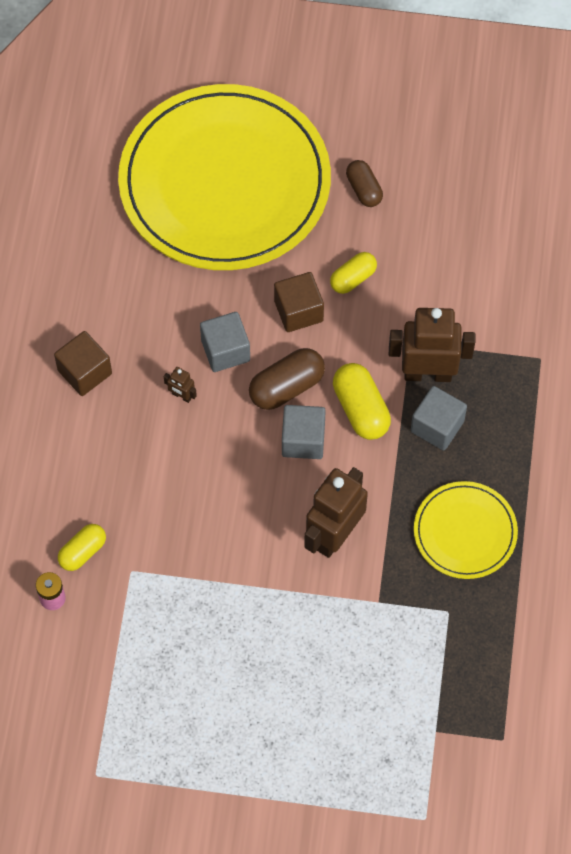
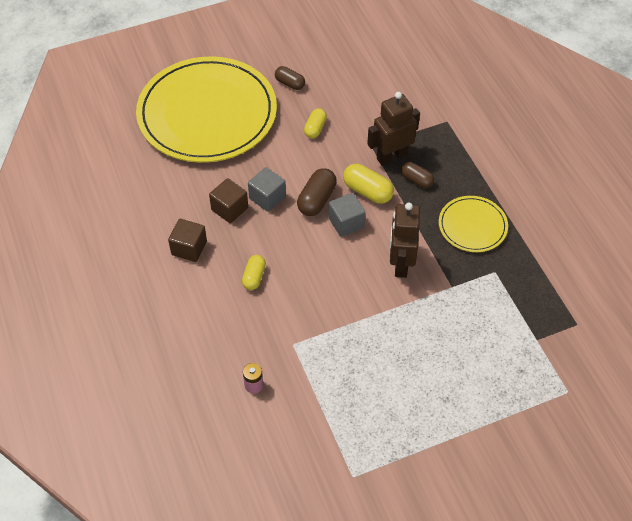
camera: 30 degrees left, 10 degrees down
yellow capsule [58,524,106,571] -> yellow capsule moved to [242,255,266,290]
brown robot [164,367,197,403] -> none
brown cube [274,272,324,332] -> brown cube moved to [209,178,248,223]
grey cube [411,386,467,451] -> brown capsule [401,162,434,188]

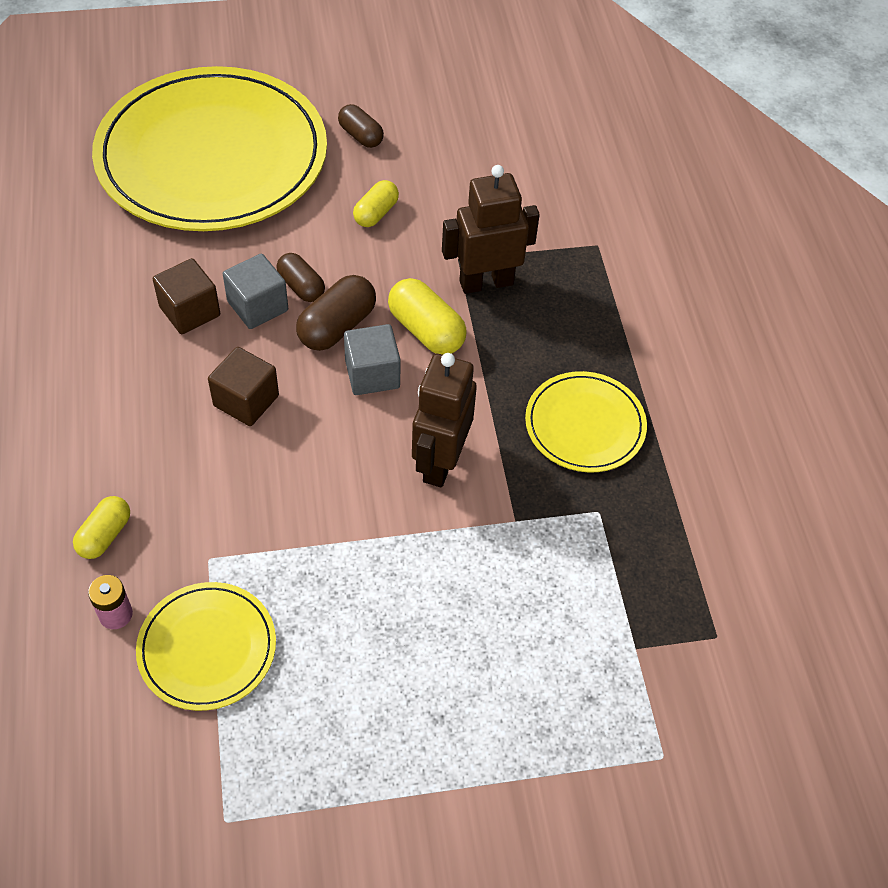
camera: 10 degrees right, 0 degrees up
brown cube [168,219,207,262] -> brown cube moved to [208,347,279,426]
yellow capsule [242,255,266,290] -> yellow capsule moved to [73,496,130,559]
brown capsule [401,162,434,188] -> brown capsule moved to [276,253,325,302]
none -> yellow plate [136,582,276,711]

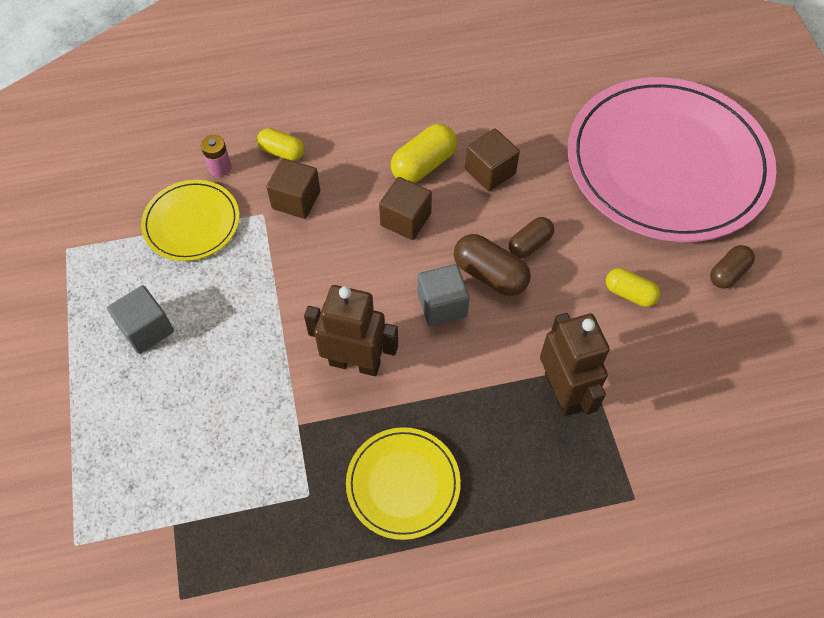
camera: 90 degrees right, 5 degrees up
yellow plate [92,66,327,231] -> pink plate [567,77,777,242]
grey cube [223,254,288,329] -> grey cube moved to [107,285,174,354]
yellow capsule [388,278,467,355] -> yellow capsule moved to [391,124,457,183]
none -> brown cube [267,158,320,219]

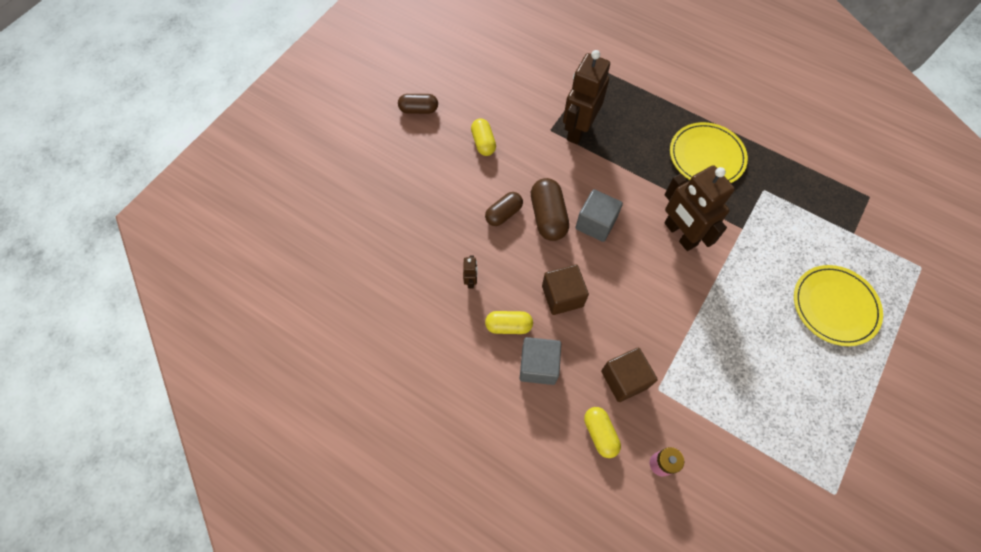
camera: 135 degrees left, 5 degrees up
grey cube [107,285,174,354] -> grey cube moved to [520,337,561,385]
yellow plate [141,180,239,261] -> yellow plate moved to [794,265,883,346]
yellow capsule [391,124,457,183] -> yellow capsule [485,311,533,334], size x0.66
brown cube [465,128,520,191] -> brown robot [463,255,477,288]
brown capsule [509,217,554,259] -> brown capsule turned 45 degrees counterclockwise [485,192,523,226]
pink plate [567,77,777,242] -> none

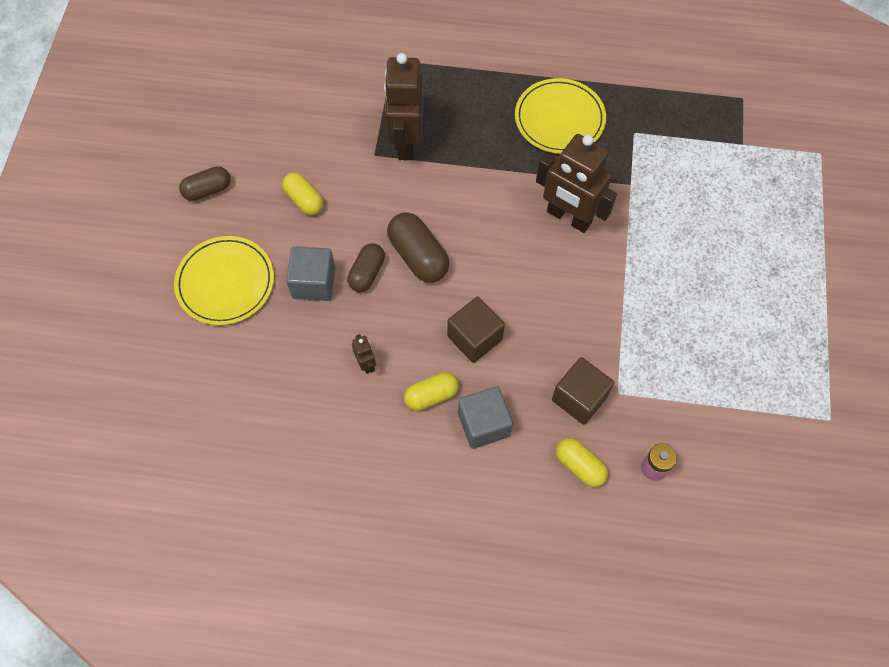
camera: 25 degrees left, 0 degrees up
grey cube [575,189,623,242] -> grey cube moved to [286,246,335,301]
yellow plate [794,265,883,346] -> yellow plate moved to [174,236,274,325]

